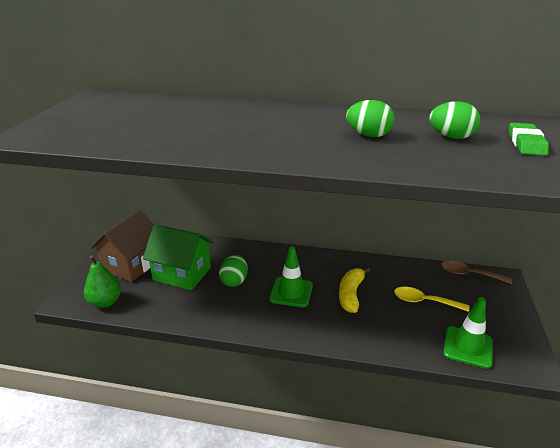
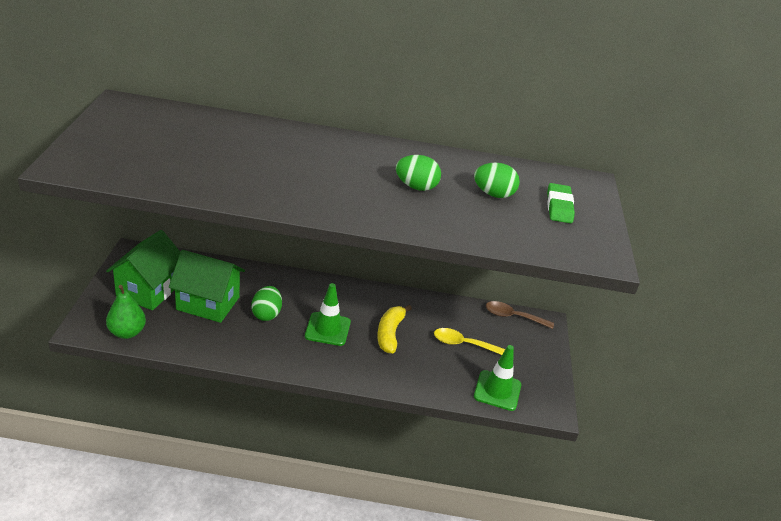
camera: 10 degrees left, 5 degrees up
brown house [90,210,153,282] -> green house [106,230,180,310]

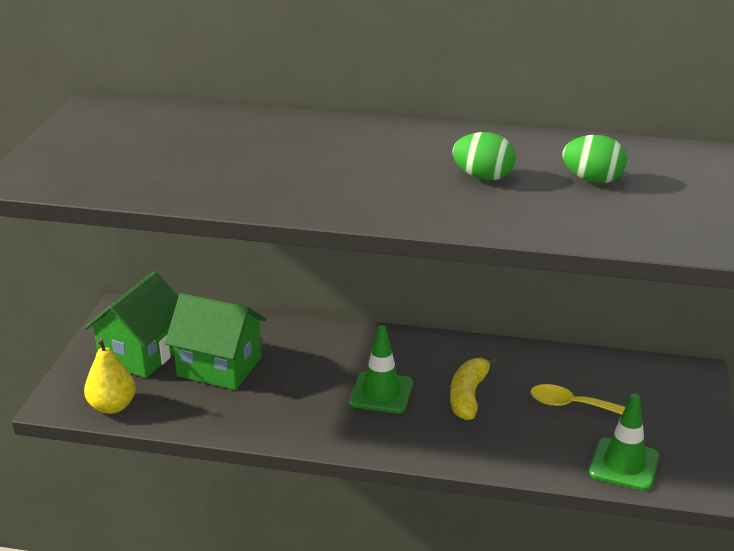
camera: 10 degrees right, 5 degrees down
green pear [106,285,146,339] -> yellow pear [84,338,136,414]
green egg [251,286,282,321] -> none
brown spoon [486,301,554,329] -> none
green eraser [547,183,575,223] -> none

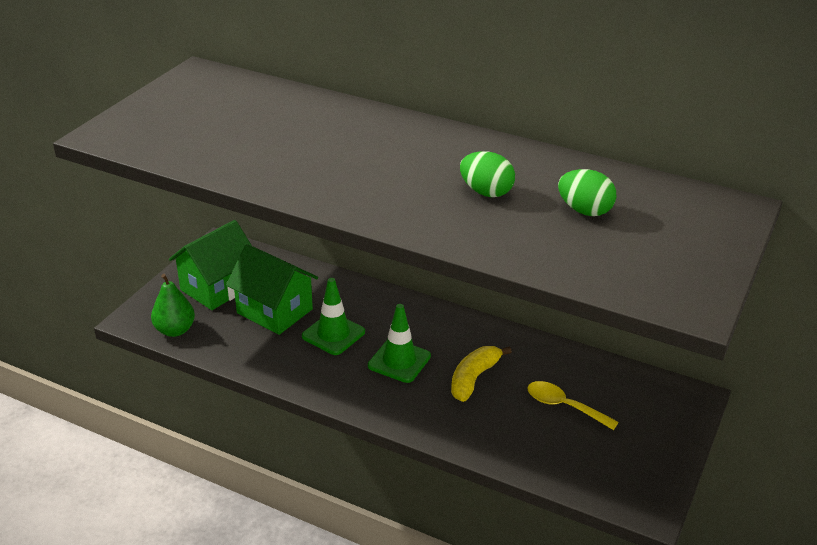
camera: 15 degrees right, 5 degrees up
yellow pear [84,338,136,414] -> green pear [151,274,195,337]
green traffic cone [589,393,659,491] -> green traffic cone moved to [302,278,365,355]

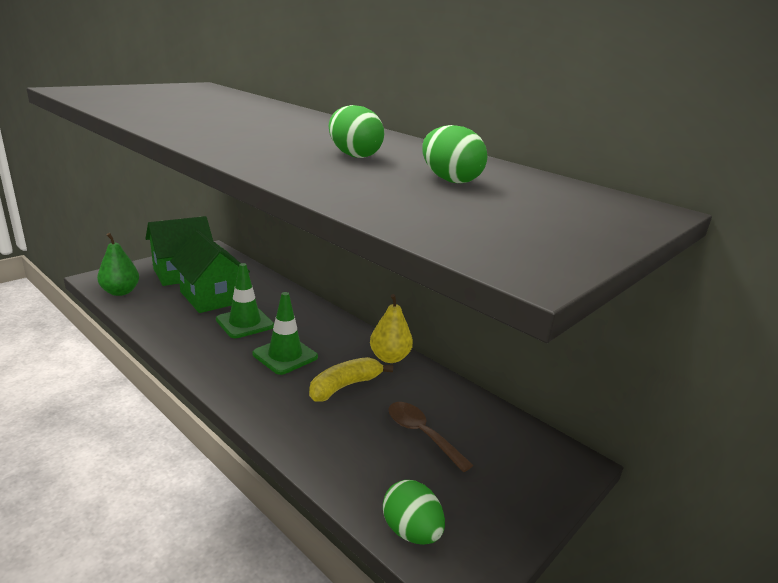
camera: 15 degrees right, 10 degrees down
yellow spoon [527,381,619,430] -> brown spoon [389,402,473,472]
none -> yellow pear [370,294,413,363]
none -> green egg [383,480,445,545]

